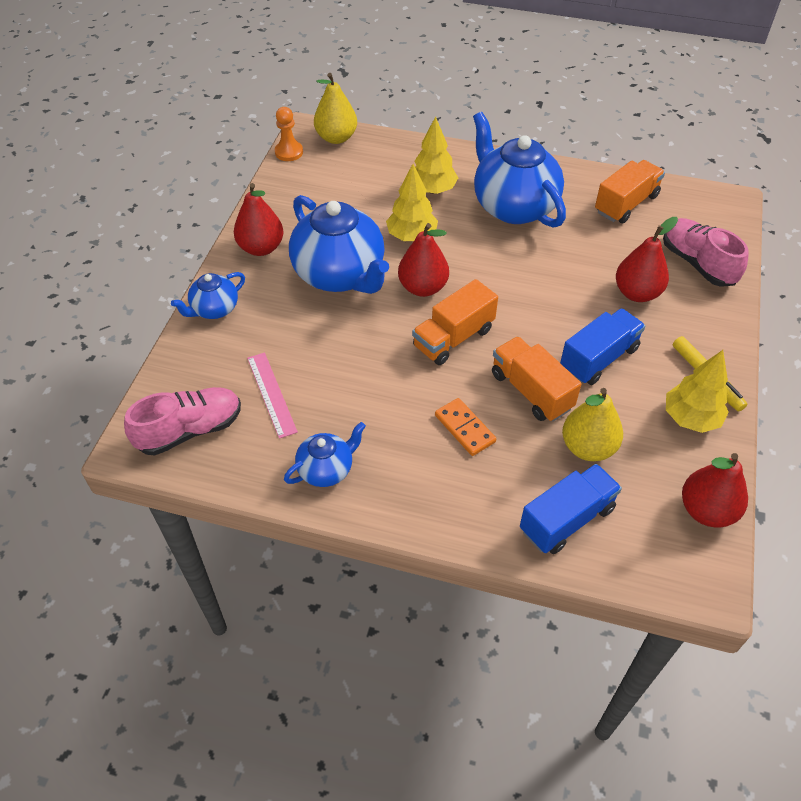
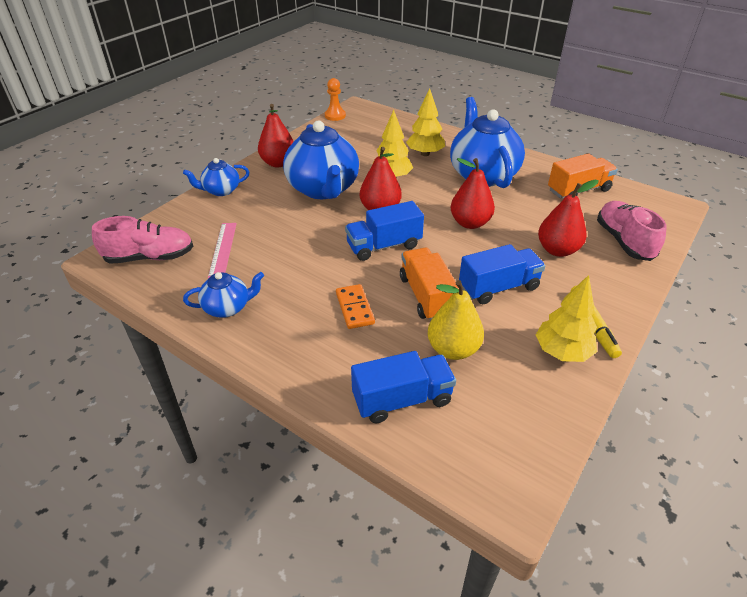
camera: 20 degrees right, 10 degrees down
yellow pear [314,73,357,144] -> none
orange truck [412,279,498,365] -> blue truck [345,201,424,261]
red pear [682,453,748,527] -> red pear moved to [451,158,495,229]

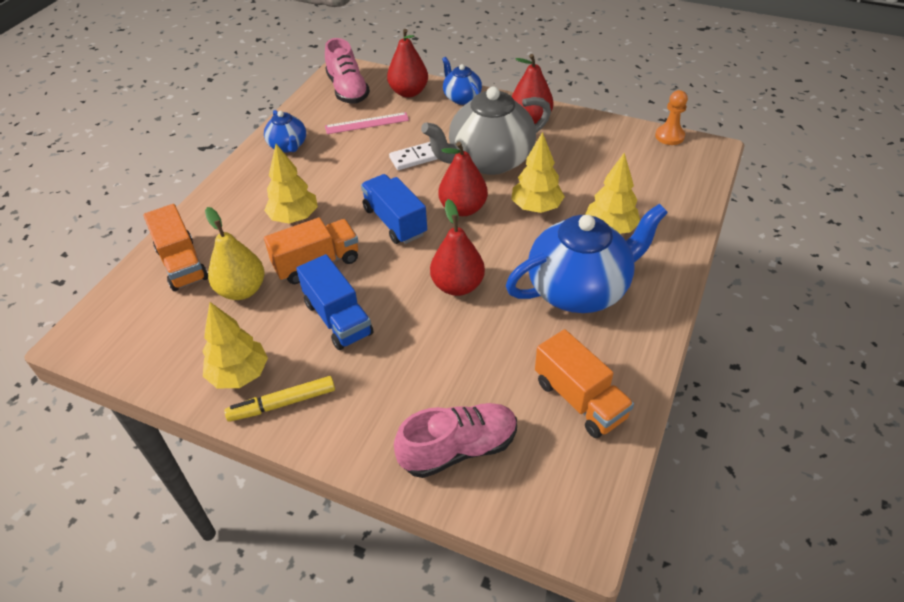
camera: 80 degrees right, 5 degrees up
blue teapot [283,120,359,199] -> grey teapot [421,86,551,175]
orange domino [336,284,375,329] -> yellow tree [264,144,318,224]
blue truck [351,351,456,423] -> orange truck [143,204,208,291]
red pear [538,180,598,257] -> red pear moved to [387,29,428,98]
none -> white domino [389,142,438,170]

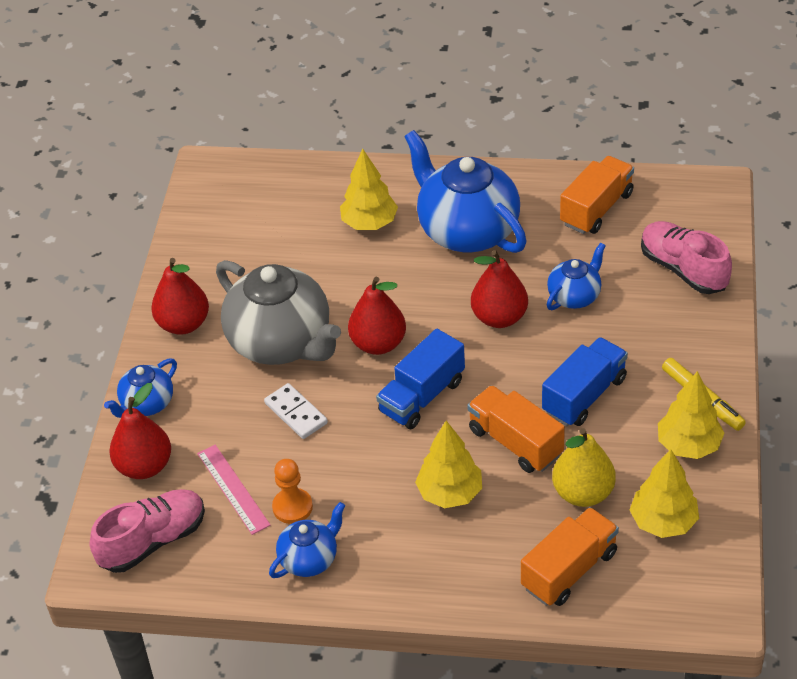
camera: 105 degrees left, 0 degrees up
yellow tree [511,132,565,213] -> yellow tree moved to [630,449,699,538]
orange pawn [655,90,688,145] -> orange pawn moved to [272,459,313,524]
none -> blue teapot [547,243,606,310]

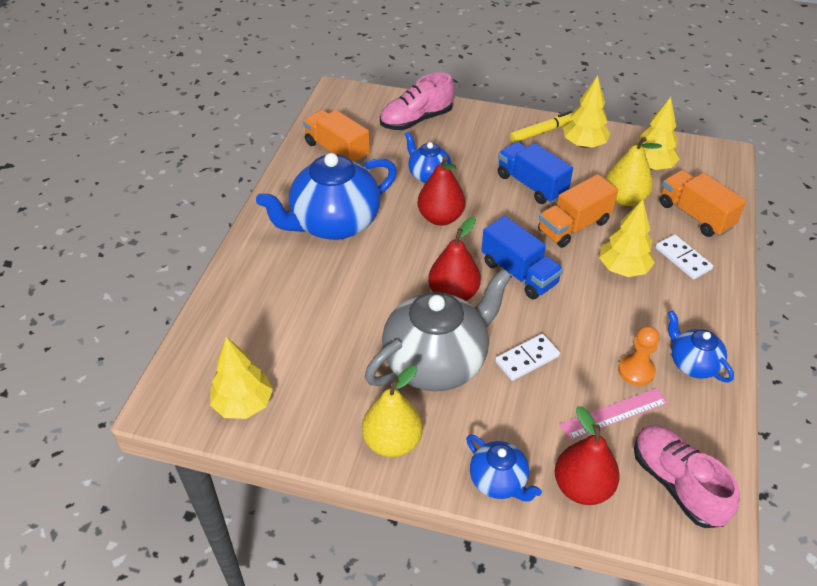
camera: 85 degrees left, 0 degrees up
red pear [151,258,209,335] -> yellow pear [362,366,423,457]
yellow tree [340,149,398,230] -> yellow tree moved to [210,337,273,419]
none -> white domino [656,234,713,279]

